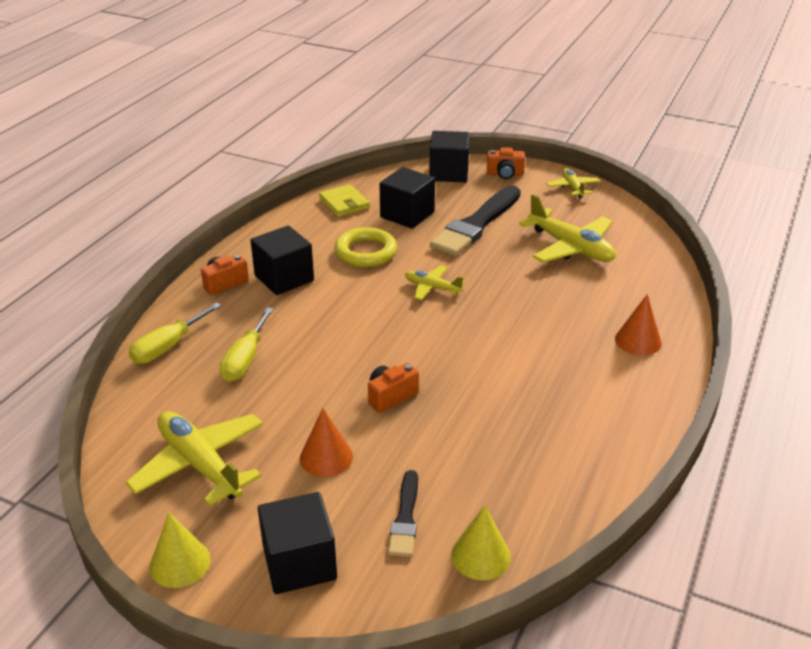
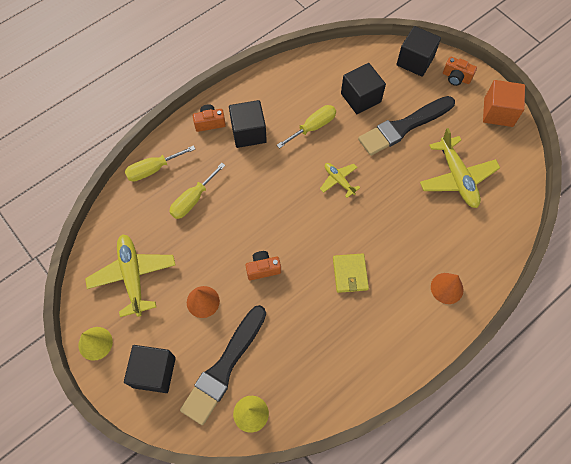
camera: 25 degrees right, 30 degrees up
yellow wallet [319,184,370,217] -> yellow wallet moved to [333,254,369,293]
yellow ring [335,227,397,267] -> yellow screwdriver [277,105,336,149]
black brush [388,470,418,557] -> black brush [180,305,266,425], size x1.92
yellow plane [546,168,600,199] -> orange cube [483,80,525,127]

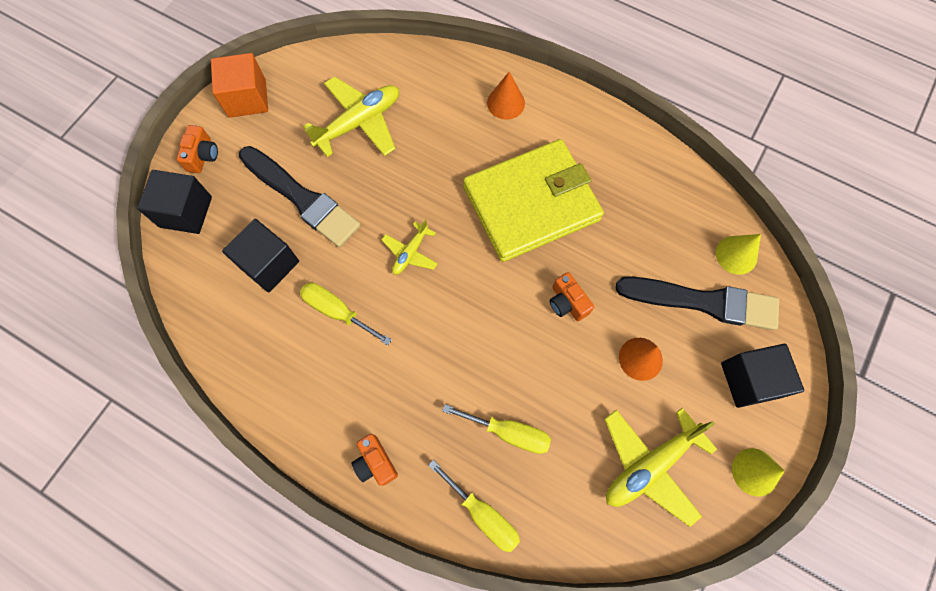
camera: 110 degrees left, 5 degrees up
black cube [229,100,267,148] -> none
yellow wallet [333,254,369,293] -> yellow wallet [463,139,604,262], size x2.36

